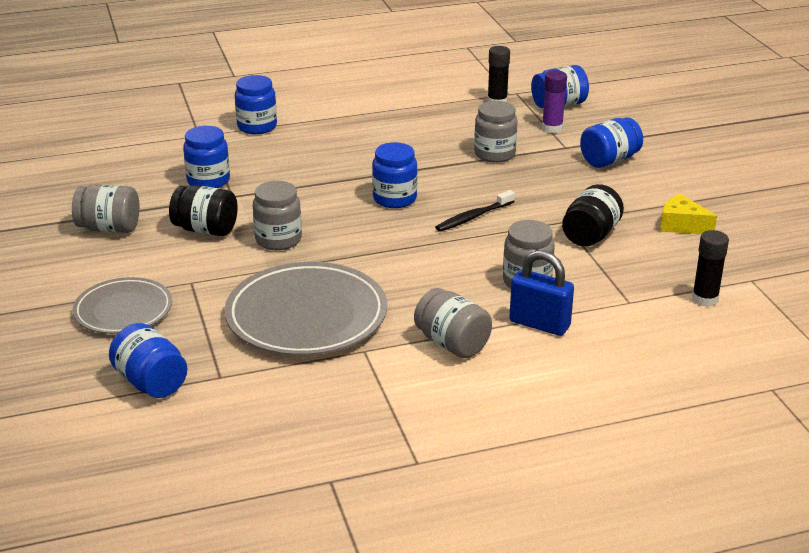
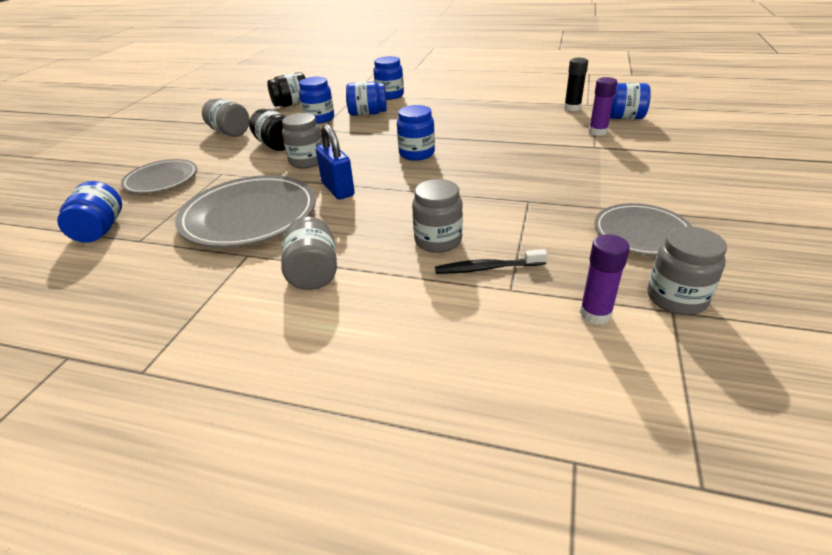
camera: 35 degrees right, 5 degrees up
black toothbrush [435,190,515,232] -> black toothbrush moved to [435,249,548,274]
grey jar [474,101,517,163] -> grey jar moved to [647,226,727,315]
blue padlock [509,250,574,336] -> blue padlock moved to [316,124,355,199]
black jar [562,184,624,247] -> black jar moved to [267,72,306,107]
blue jar [580,117,643,168] -> blue jar moved to [346,82,387,116]
yellow cheese [660,194,717,234] -> grey plate [594,203,693,256]
black glue stick [692,230,729,307] -> purple glue stick [580,234,630,325]

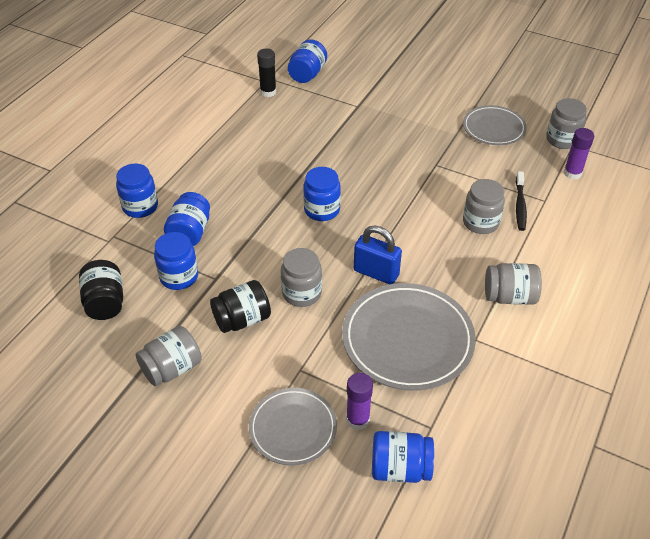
camera: 80 degrees left, 10 degrees up
blue padlock [316,124,355,199] -> blue padlock turned 45 degrees clockwise [354,226,402,284]
purple glue stick [588,77,617,136] -> purple glue stick moved to [346,373,373,430]

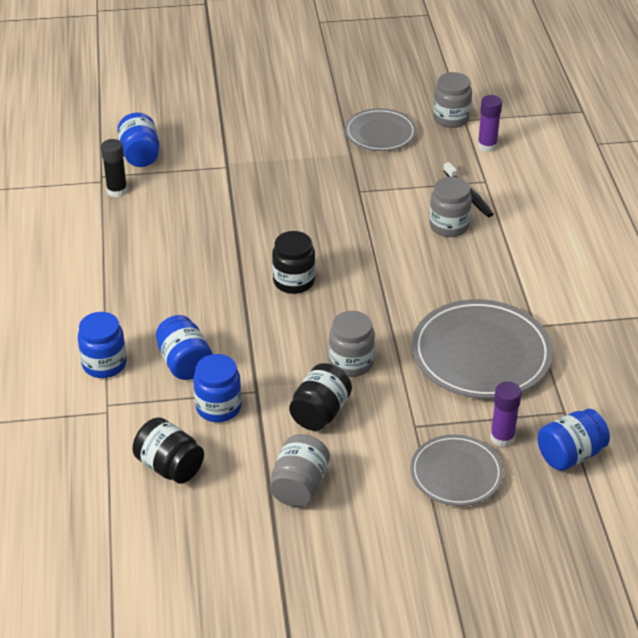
camera: 35 degrees left, 5 degrees down
blue jar [303,167,341,221] -> black jar [272,231,315,294]
blue padlock [354,226,402,284] -> none
grey jar [485,263,542,305] -> none

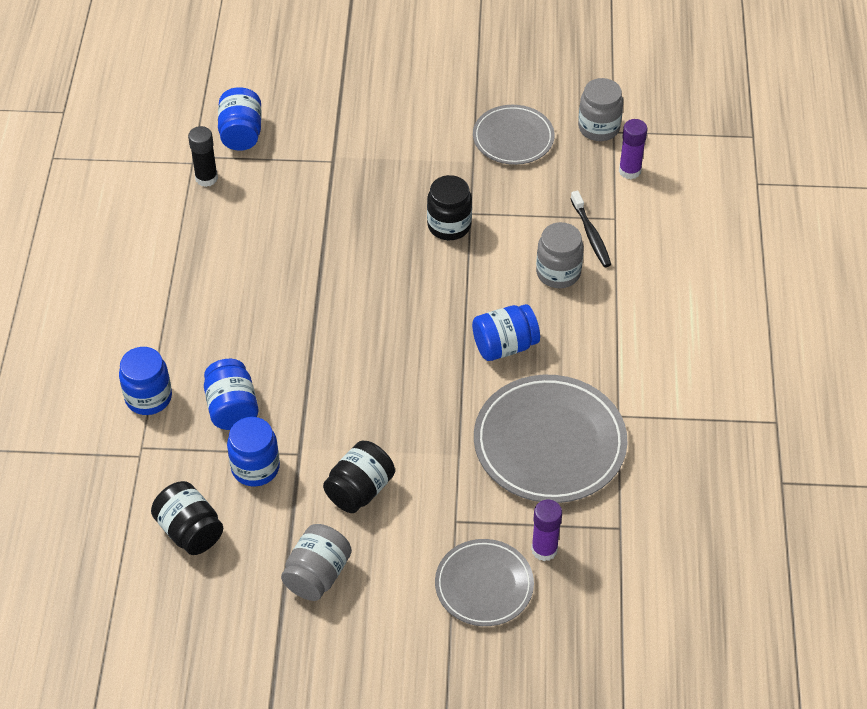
camera: 10 degrees right, 10 degrees up
black jar [272,231,315,294] -> black jar moved to [427,175,472,240]
grey jar [329,311,375,377] -> none
blue jar [538,409,610,471] -> blue jar moved to [472,304,540,361]

